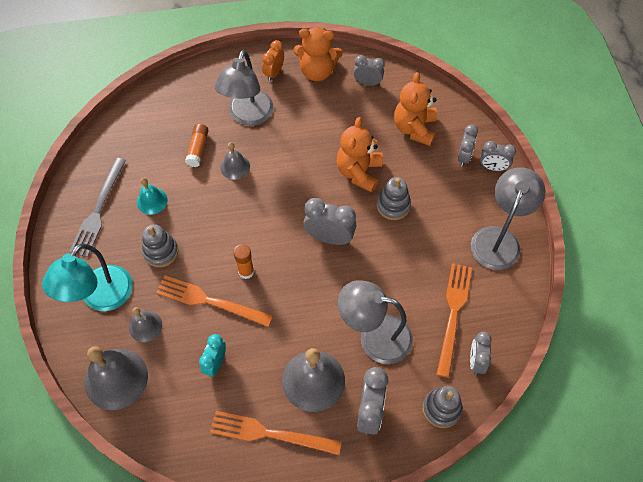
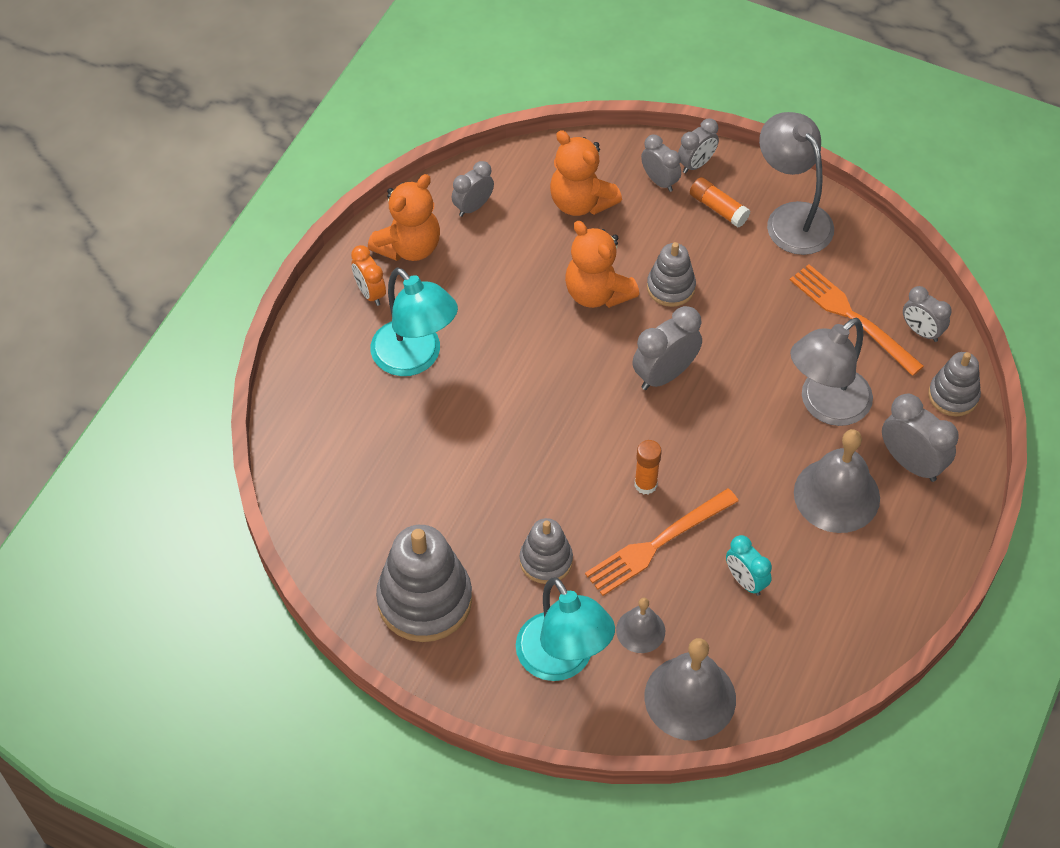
camera: 55 degrees left, 5 degrees down
grey fork [69,158,126,257] -> grey stacking toy [376,525,472,642]
turquoise bell [137,178,168,215] -> none
orange glue stick [185,124,209,167] -> orange glue stick moved to [690,177,750,227]
orange fork [210,411,342,455] -> none
grey lamp [215,50,274,126] -> turquoise lamp [371,268,458,376]
grey bell [220,142,250,180] -> none

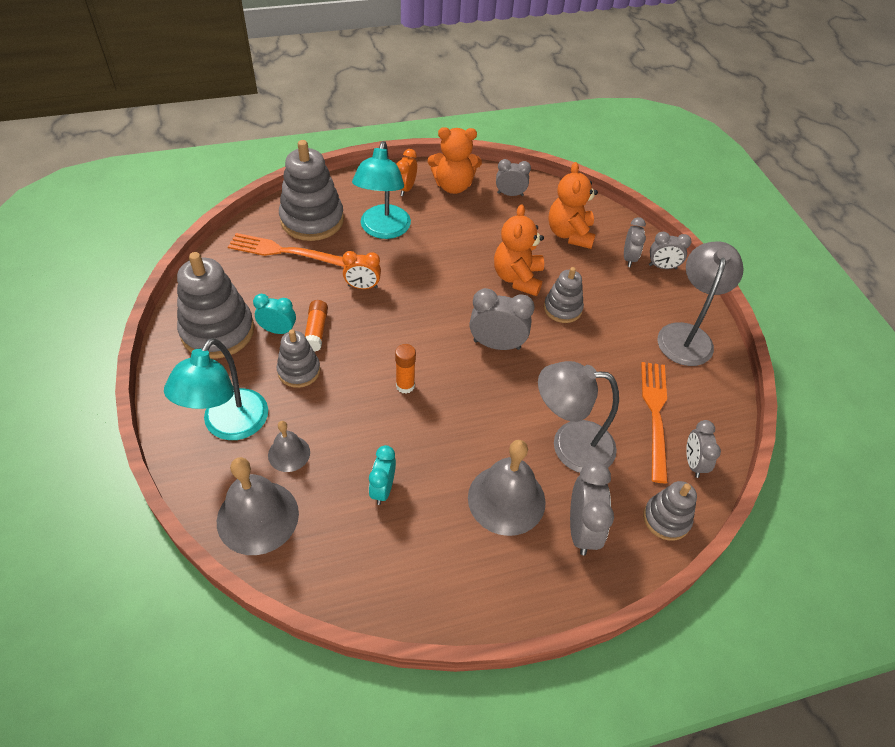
camera: 45 degrees right, 5 degrees down
orange fork [585,488,739,596] -> orange fork moved to [228,233,344,267]
orange glue stick [690,177,750,227] -> orange glue stick moved to [305,300,328,352]
none -> turquoise clock [253,294,296,334]
none -> grey stacking toy [279,140,344,241]
none -> orange clock [342,251,381,289]

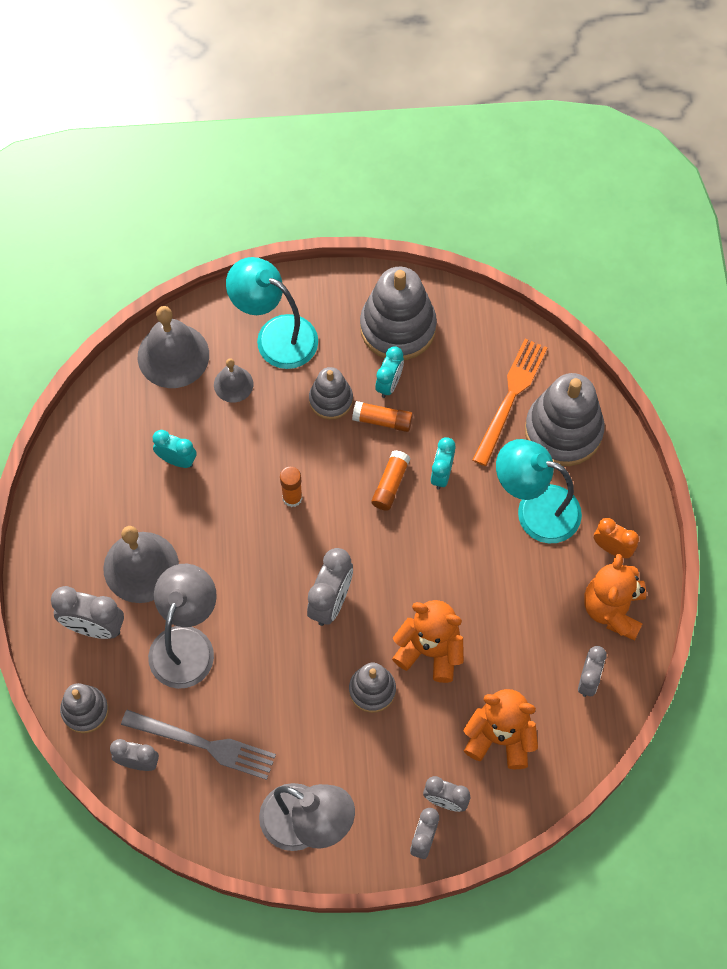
camera: 105 degrees right, 15 degrees up
orange clock [342,251,381,289] -> turquoise clock [430,437,455,490]
orange fork [641,362,668,483] -> grey fork [121,710,276,780]
none -> orange glue stick [371,450,410,511]

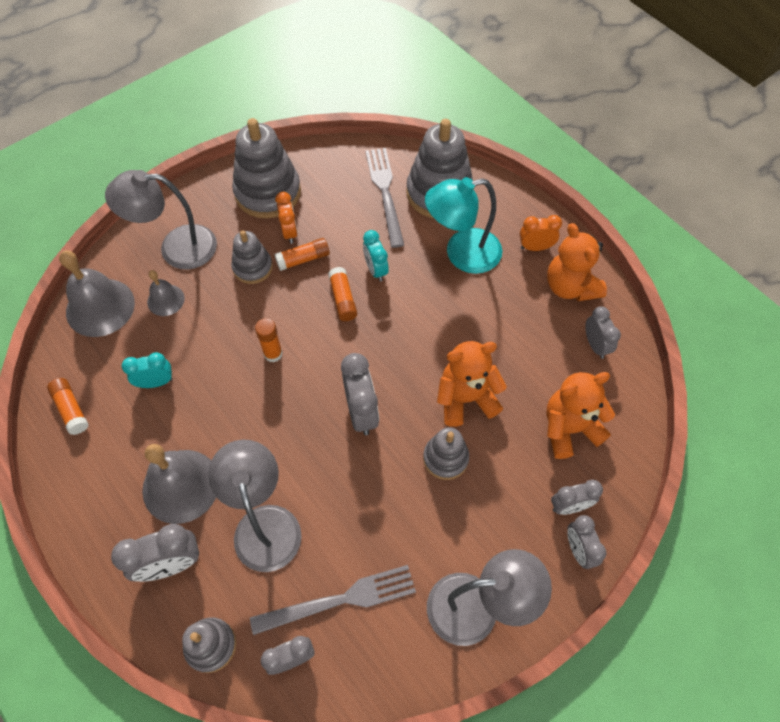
camera: 35 degrees left, 5 degrees down
turquoise lamp [226,257,318,369] -> grey lamp [105,170,217,270]
turquoise clock [375,346,404,398] -> orange clock [275,192,298,244]
orange fork [473,339,547,466] -> grey fork [366,148,404,248]
none -> orange glue stick [47,378,88,435]

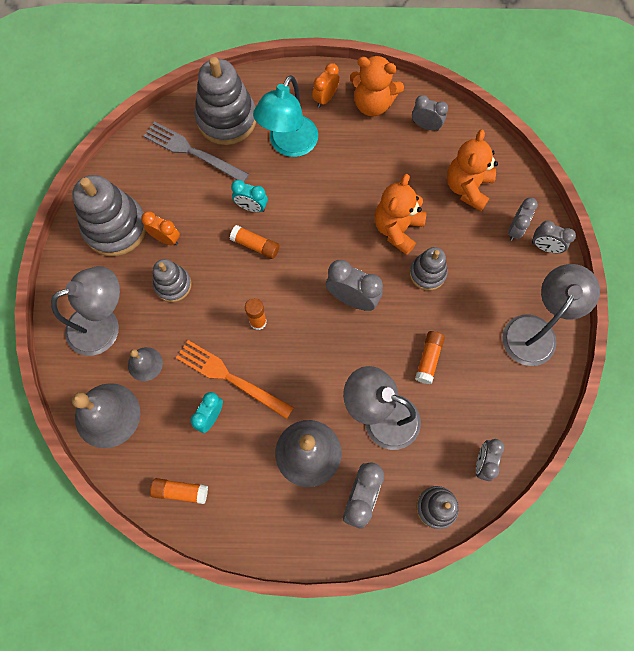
camera: 50 degrees left, 10 degrees up
grey lamp [105,170,217,270] -> grey lamp turned 150 degrees counterclockwise [51,266,120,356]
grey fork [250,565,416,635] -> none
orange glue stick [275,238,330,271] -> orange glue stick moved to [415,331,445,384]
none -> orange fork [176,340,294,419]

